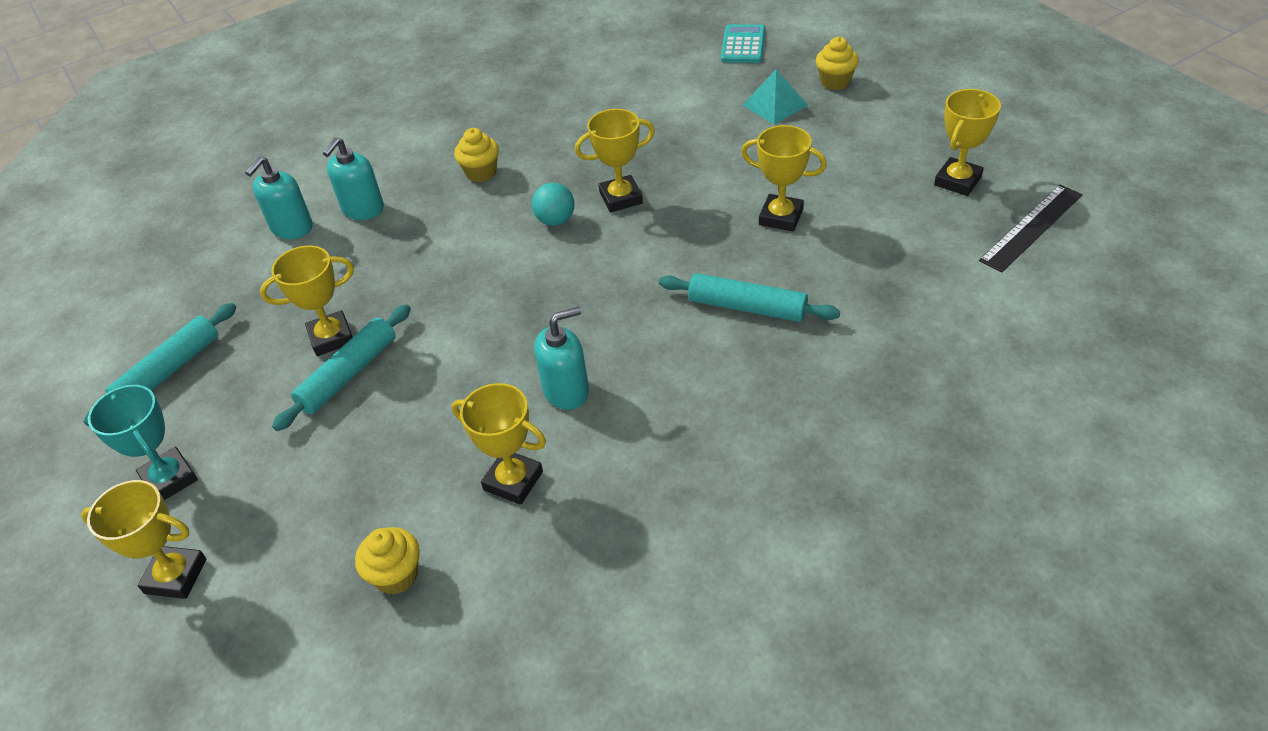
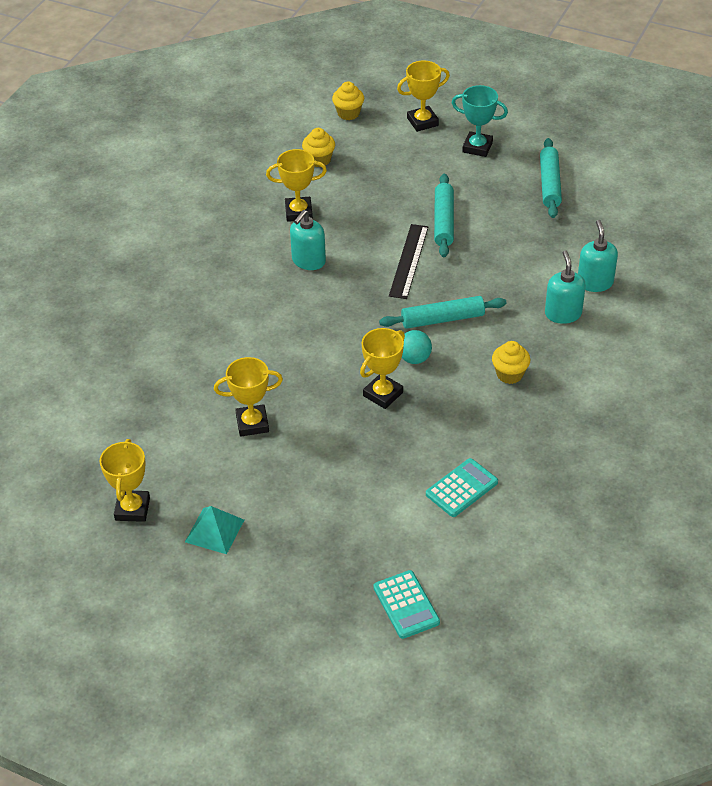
camera: 145 degrees right, 0 degrees up
yellow trophy [260,245,354,356] -> none
turquoise rolling pin [659,273,840,322] -> turquoise rolling pin moved to [379,296,506,329]
turquoise pyramid [743,69,808,125] -> turquoise pyramid moved to [185,506,244,554]
yellow cupcake [816,37,859,90] -> yellow cupcake moved to [332,82,364,120]
black ruler [979,185,1083,272] -> black ruler moved to [389,224,428,299]
none -> turquoise calculator [426,458,498,517]

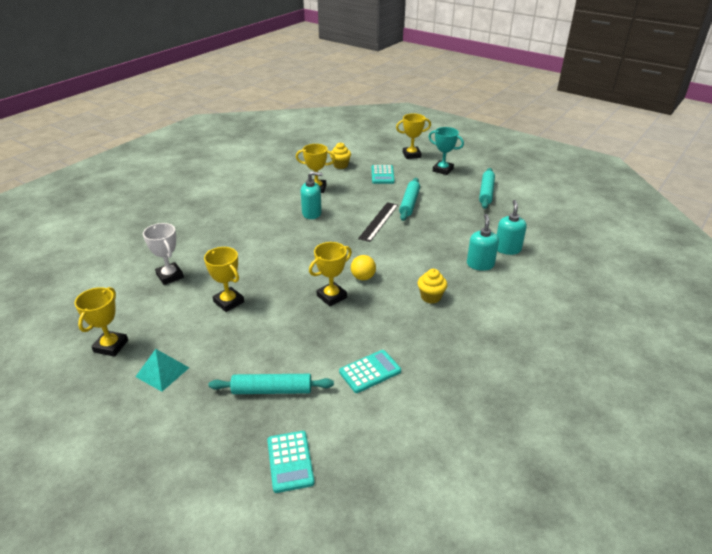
camera: 10 degrees right, 10 degrees down
yellow trophy [214,357,283,437] -> yellow trophy turned 45 degrees clockwise [204,247,244,312]
turquoise soap dispenser [290,210,326,270] -> turquoise soap dispenser turned 135 degrees counterclockwise [301,171,322,219]
yellow cupcake [332,82,364,120] -> none
turquoise rolling pin [379,296,506,329] -> turquoise rolling pin moved to [208,374,334,394]
turquoise ball [402,330,432,364] -> yellow ball [351,255,376,280]
none -> white trophy [143,223,184,285]
none -> turquoise calculator [372,165,395,184]

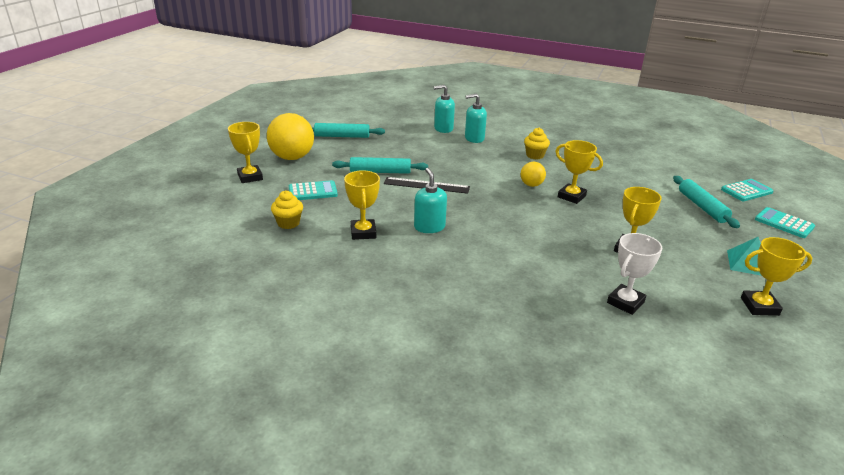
camera: 105 degrees left, 5 degrees down
turquoise calculator [339,350,401,393] -> turquoise calculator moved to [755,207,815,238]
turquoise trophy [429,127,464,175] -> yellow ball [267,113,314,160]

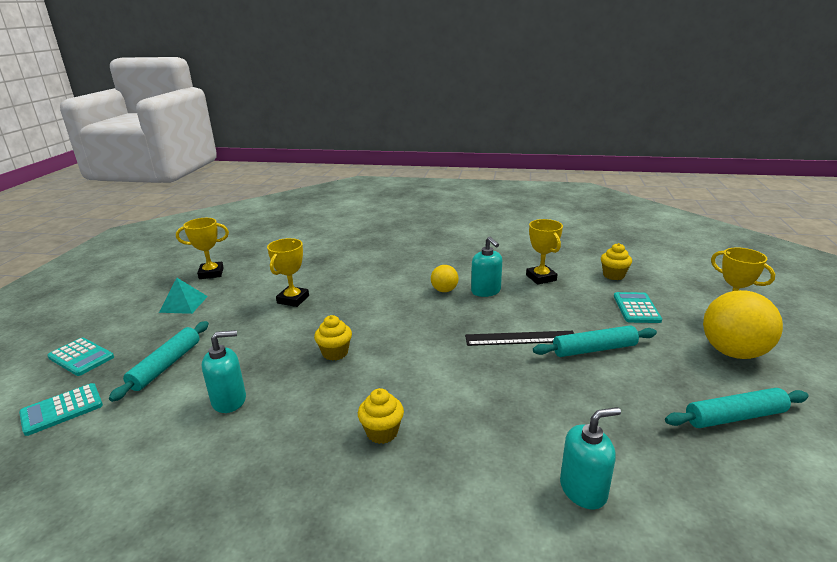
camera: 170 degrees right, 5 degrees down
turquoise calculator [289,180,338,200] -> turquoise calculator turned 120 degrees clockwise [614,292,662,323]
turquoise soap dispenser [465,94,487,143] -> turquoise soap dispenser moved to [202,330,246,413]
yellow ball [521,162,546,187] -> yellow ball moved to [431,265,458,292]
yellow trophy [555,140,603,204] -> yellow cupcake [314,315,352,361]
white trophy [607,233,662,315] -> none
turquoise rolling pin [673,176,740,228] -> turquoise rolling pin turned 45 degrees clockwise [109,321,209,402]

